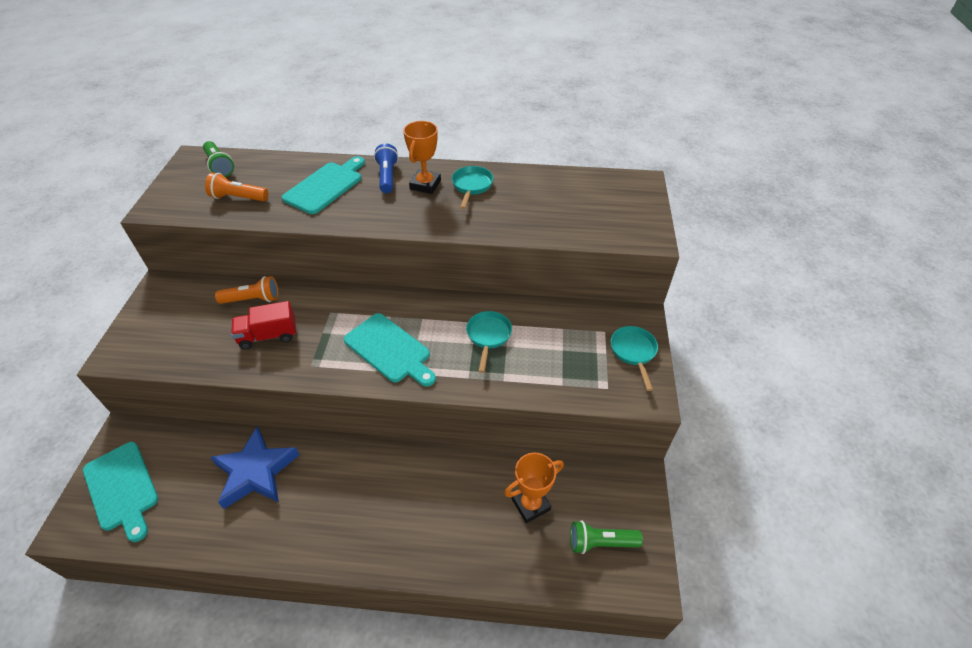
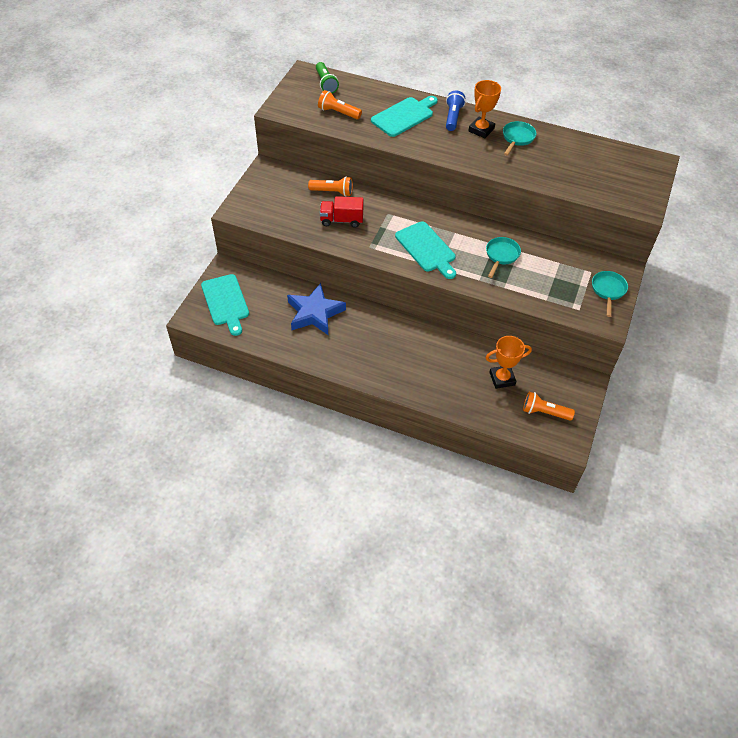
camera: 15 degrees right, 5 degrees up
green flashlight [570,521,643,554] -> orange flashlight [523,392,575,420]

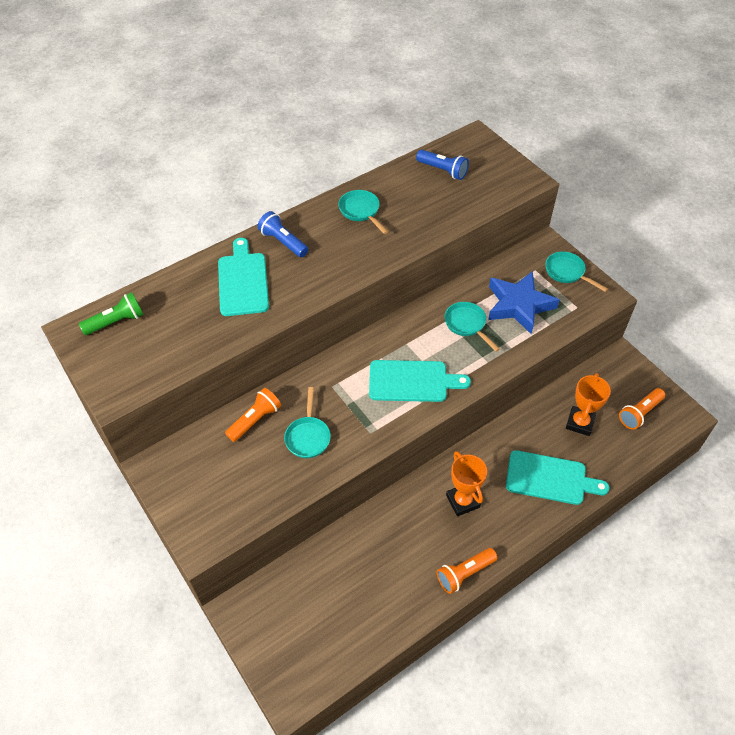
camera: 55 degrees left, 0 degrees up
turquoise cutting board [201,274,249,336] -> turquoise cutting board moved to [506,450,609,505]
blue star [287,283,346,335] -> blue star moved to [488,271,560,334]
green flashlight [316,62,339,93] -> green flashlight turned 45 degrees counterclockwise [79,292,144,335]
orange flashlight [318,90,362,119] -> orange flashlight moved to [437,548,497,594]
red truck [320,196,364,228] -> turquoise pan [284,387,331,458]
orange trophy [469,80,501,138] -> orange trophy moved to [446,451,487,516]
none -> blue flashlight [416,150,469,180]

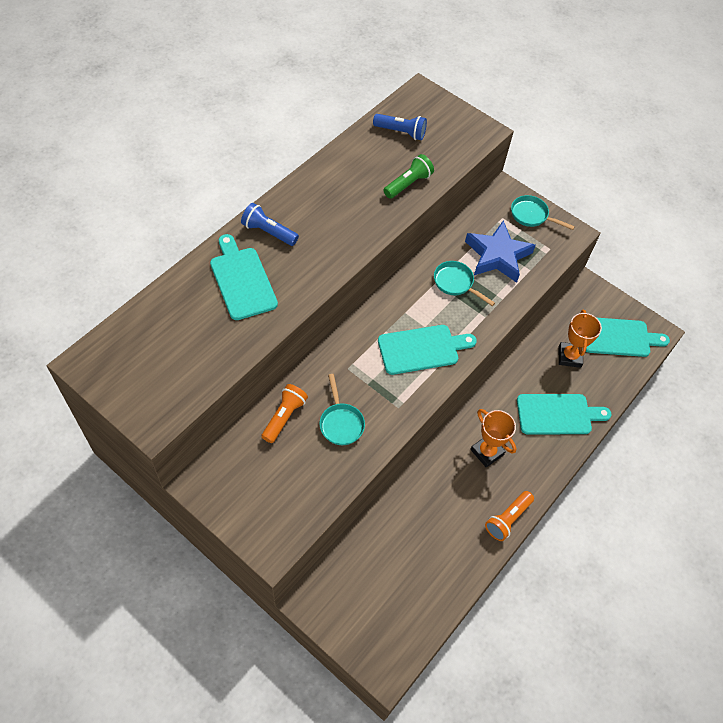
camera: 20 degrees left, 5 degrees up
green flashlight [79,292,144,335] -> green flashlight moved to [384,154,434,199]
turquoise pan [338,190,388,234] -> none
orange flashlight [619,388,665,430] -> turquoise cutting board [586,318,670,357]

